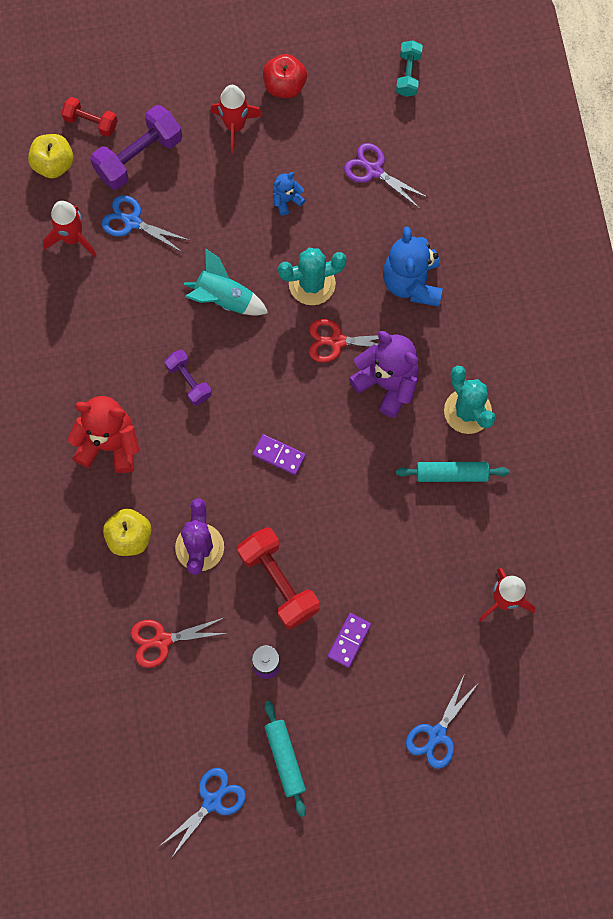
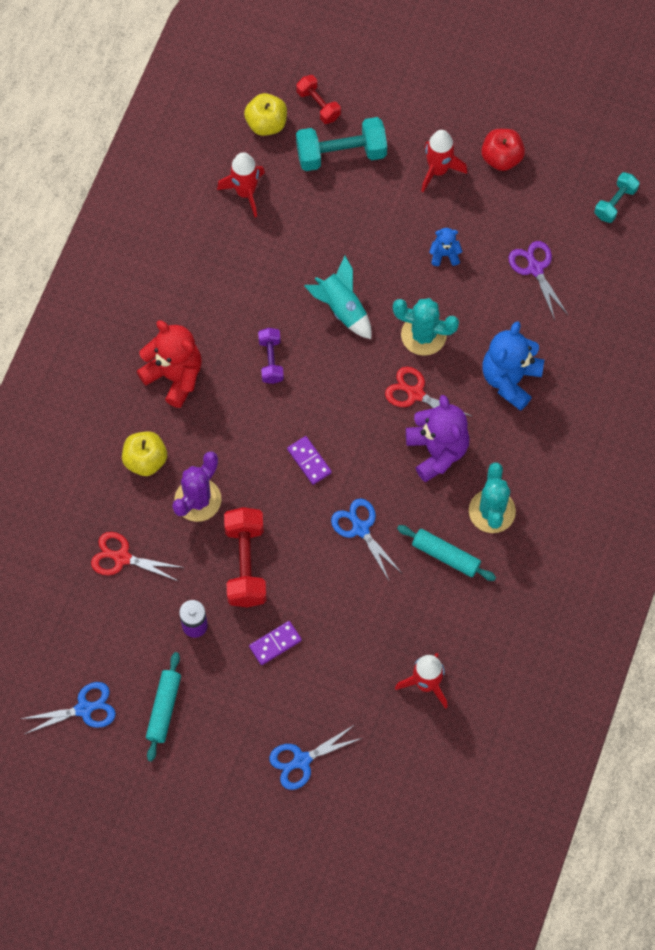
camera: 30 degrees right, 5 degrees down
purple dumbbell [90,105,182,190] -> turquoise dumbbell [296,117,387,171]
blue scissors [101,195,189,253] -> blue scissors moved to [331,498,402,582]

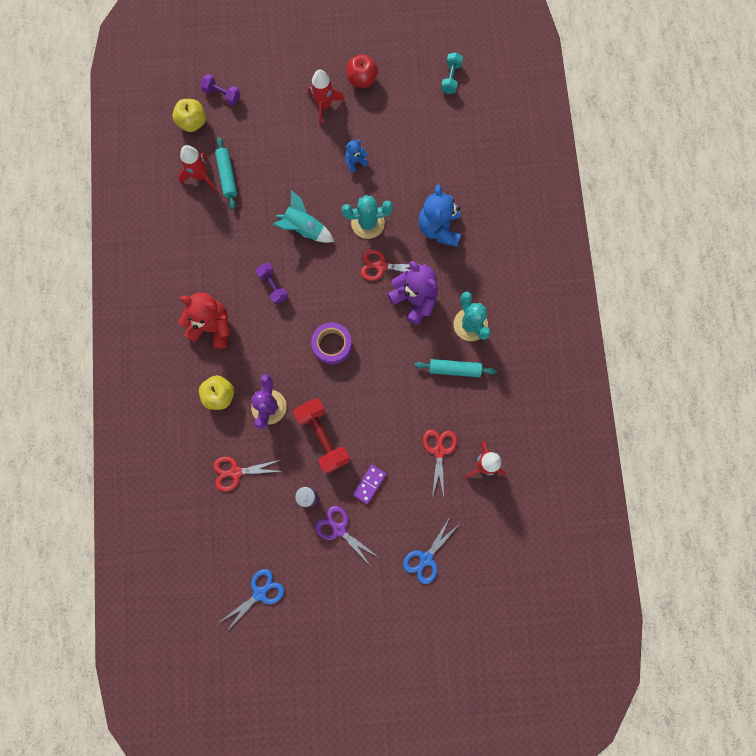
camera: 25 degrees left, 10 degrees up
turquoise rolling pin [146,652,181,762] -> turquoise rolling pin moved to [215,137,237,209]
purple domino [287,436,332,485] -> purple tape [311,322,352,365]
red dumbbell [296,75,341,124] -> purple dumbbell [200,74,241,106]
turquoise dumbbell [296,117,387,171] -> none
blue scissors [331,498,402,582] -> none
purple scissors [509,241,568,320] -> purple scissors moved to [315,506,378,565]
none -> red scissors [423,429,457,498]

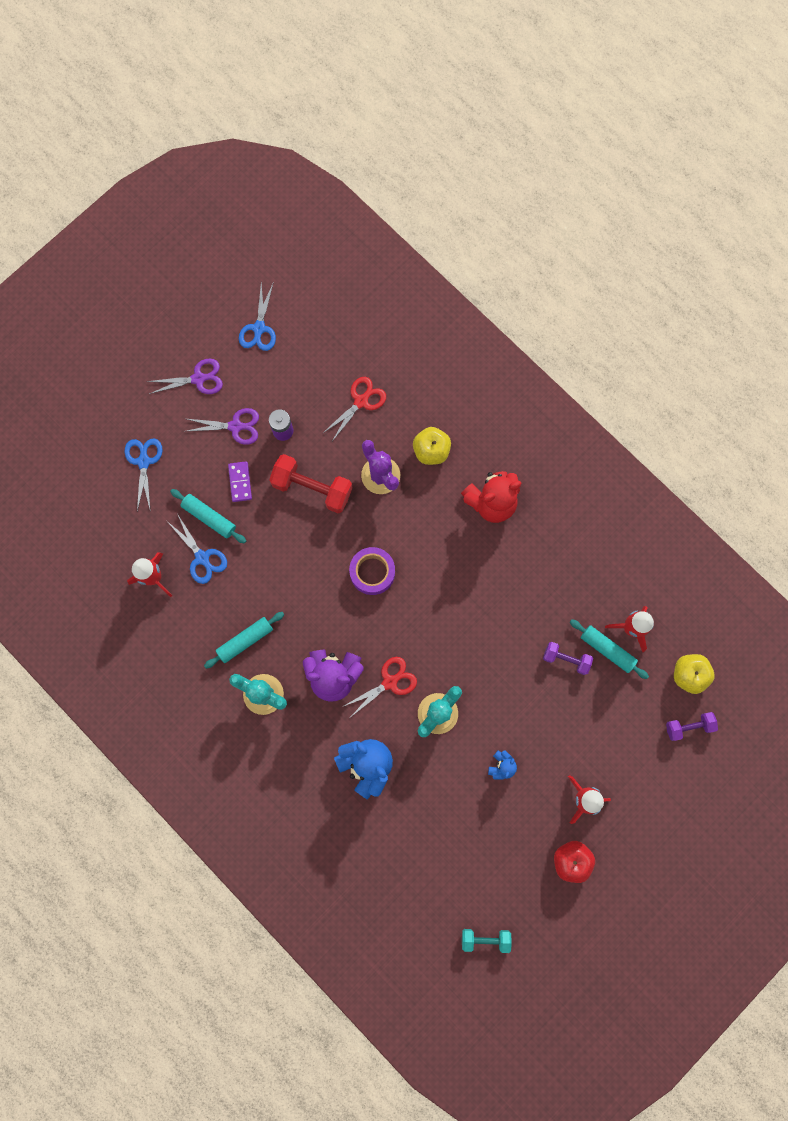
camera: 140 degrees right, 0 degrees up
purple dumbbell [256,263,288,304] -> purple dumbbell moved to [543,642,593,675]
turquoise rocket [273,190,334,243] -> none
red scissors [423,429,457,498] -> blue scissors [168,515,227,584]
turquoise dumbbell [441,52,463,94] -> turquoise dumbbell turned 60 degrees counterclockwise [462,929,512,953]
none -> purple scissors [147,358,223,394]
none -> turquoise rolling pin [170,489,246,544]

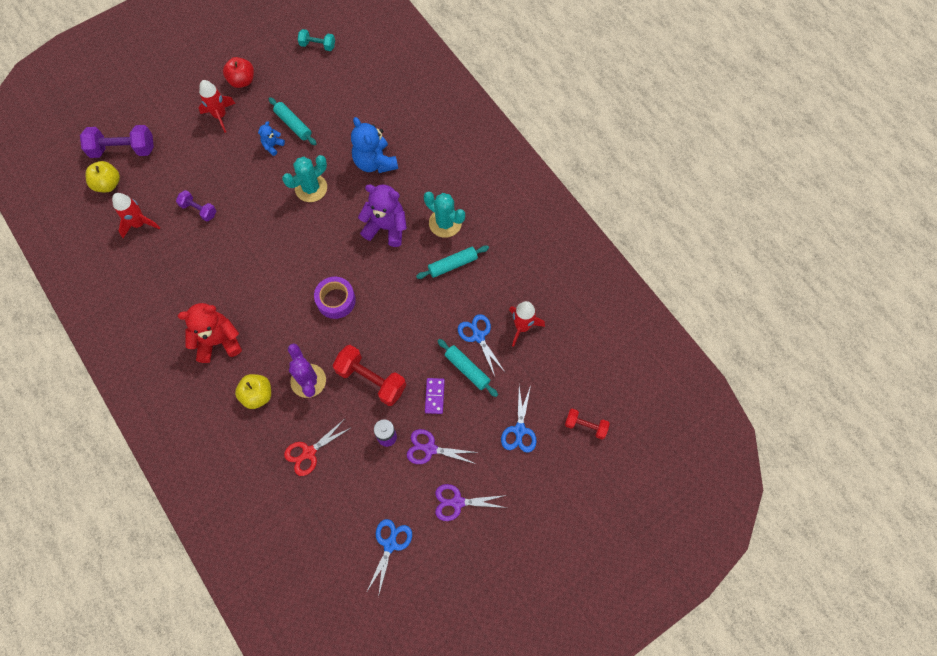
camera: 170 degrees left, 10 degrees down
red scissors [342,657,417,717] -> none
turquoise rolling pin [570,619,649,679] -> turquoise rolling pin moved to [269,97,317,145]
purple dumbbell [666,712,718,741] -> purple dumbbell [80,125,154,158], size x1.72
none -> red dumbbell [565,409,610,439]

